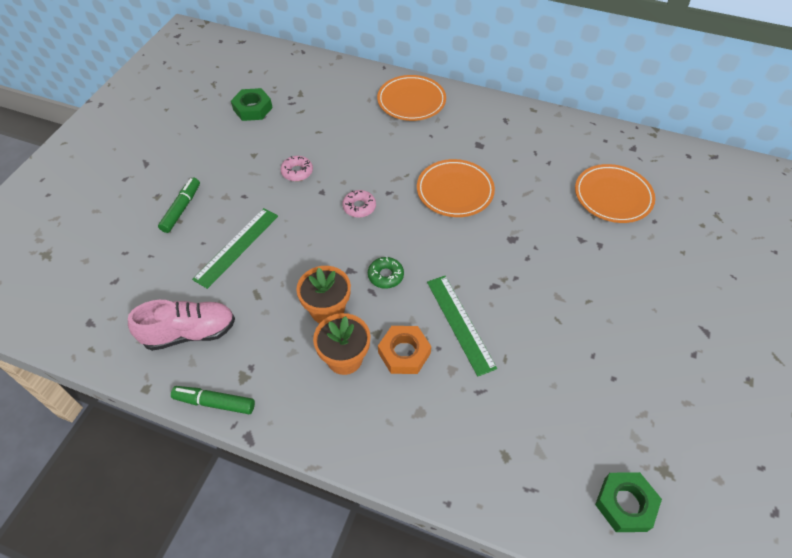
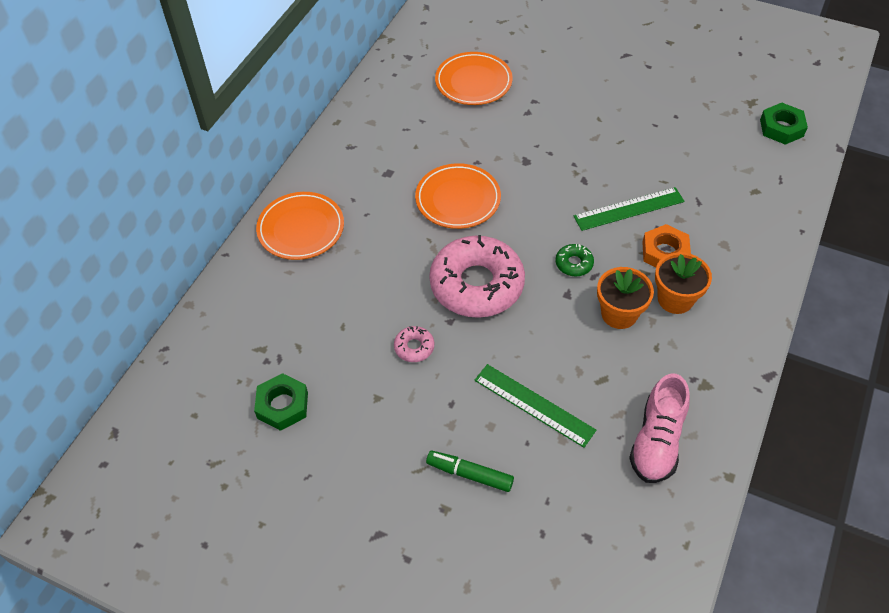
camera: 85 degrees left, 0 degrees up
pink shoe [128,300,235,351] -> pink shoe turned 150 degrees counterclockwise [629,373,690,483]
green marker [171,386,255,414] -> none
pink donut [342,190,376,218] -> pink donut [429,235,525,318], size x2.44

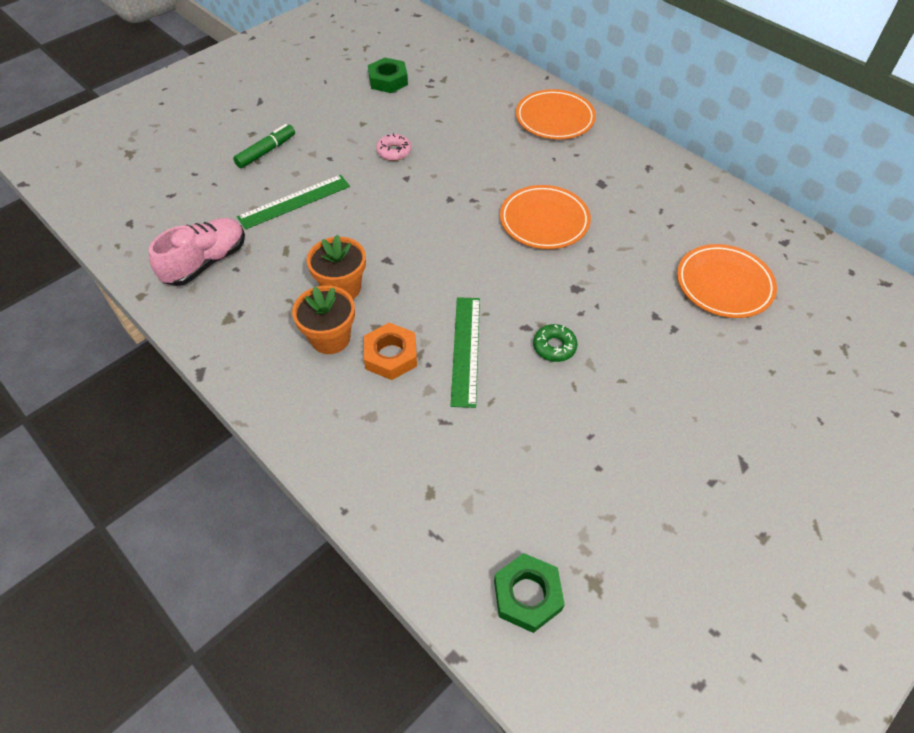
camera: 110 degrees right, 0 degrees up
pink donut [429,235,525,318] -> none
green donut [555,244,594,276] -> green donut moved to [533,324,577,362]
pink shoe [629,373,690,483] -> pink shoe turned 90 degrees clockwise [149,218,245,286]

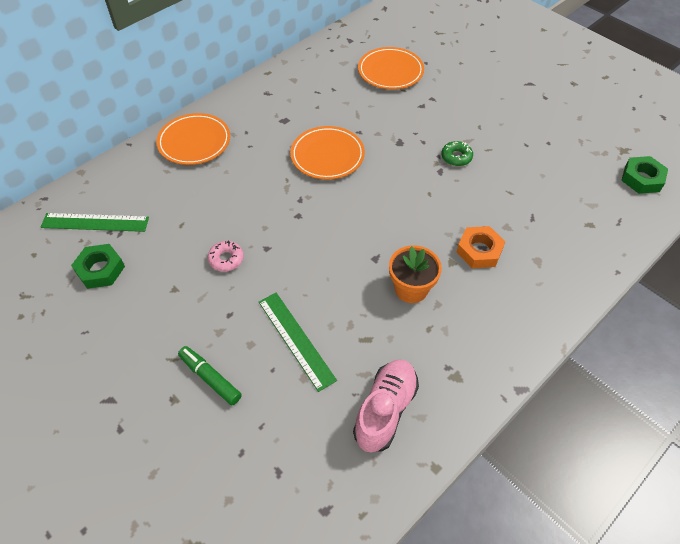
camera: 90 degrees left, 0 degrees up
pink shoe [149,218,245,286] -> pink shoe turned 75 degrees clockwise [353,359,419,453]
orange flower pot [292,285,355,354] -> none
green ruler [451,297,480,408] -> green ruler moved to [41,213,149,232]

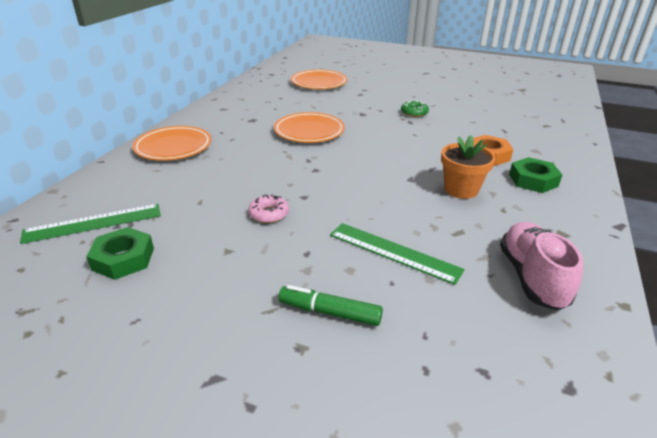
camera: 25 degrees left, 20 degrees down
green nut [621,156,668,194] -> green nut moved to [509,157,562,193]

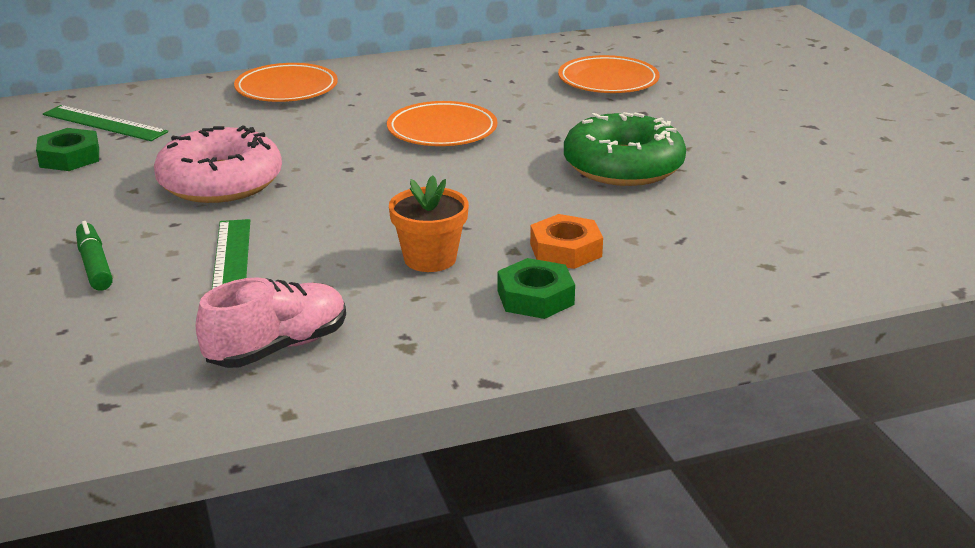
camera: 50 degrees right, 5 degrees down
pink donut [248,194,289,223] -> pink donut [154,125,282,203], size x2.44
green donut [401,100,429,117] -> green donut [564,112,686,186], size x2.44

